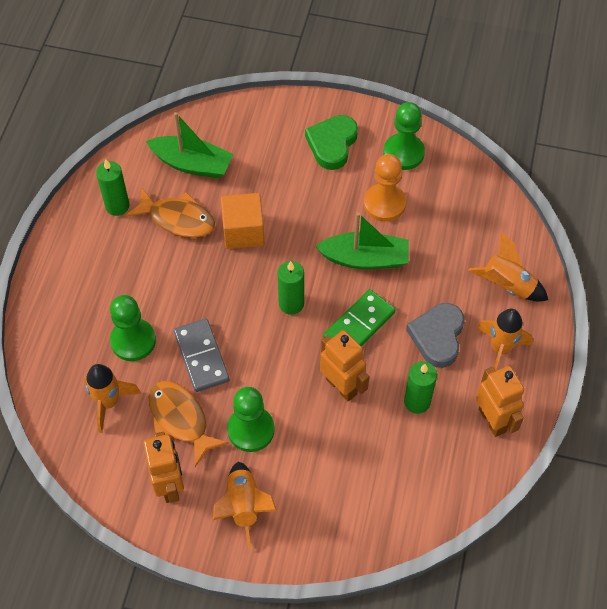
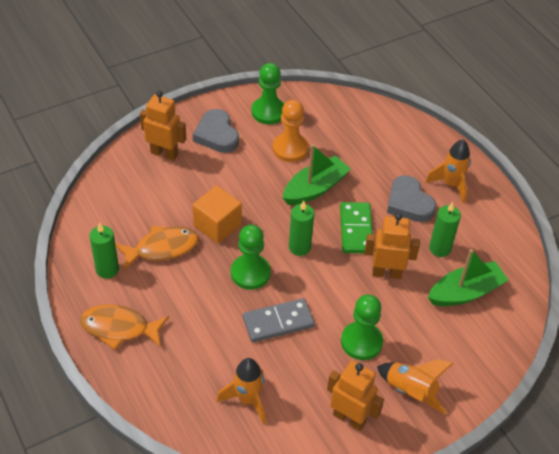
camera: 45 degrees left, 10 degrees down
green pawn [110,295,156,361] -> green pawn moved to [231,225,271,290]
green boat [146,112,233,179] -> green boat moved to [428,249,509,306]
orange fish [148,381,229,467] -> orange fish moved to [80,305,169,350]
grey domino [174,319,229,392] -> grey domino turned 45 degrees counterclockwise [243,298,315,342]
green heart [305,115,358,170] -> grey heart [193,109,239,153]
orange rocket [468,232,548,302] -> none
orange robot [476,366,524,437] -> orange robot moved to [140,91,186,161]

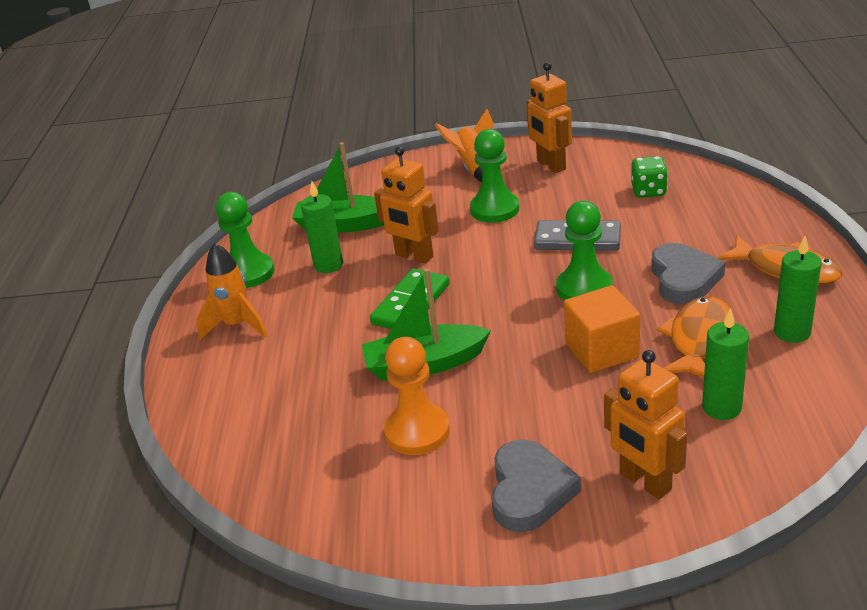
camera: 145 degrees left, 15 degrees down
orange fish [115,226,198,270] -> orange fish turned 105 degrees clockwise [657,297,735,378]
orange rocket [217,358,266,425] -> green dice [631,156,668,198]
green pawn [252,63,284,124] -> green pawn moved to [216,192,274,288]
green candle [289,201,314,256] -> green candle moved to [702,308,749,420]
grey heart [387,175,436,222] -> grey heart moved to [651,243,725,305]

